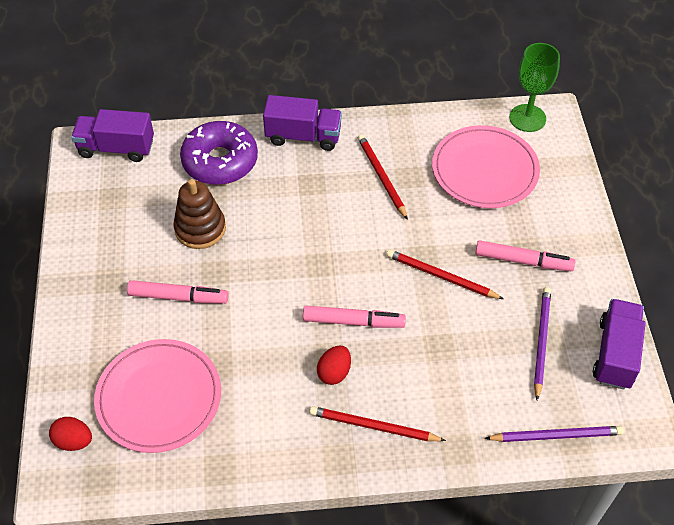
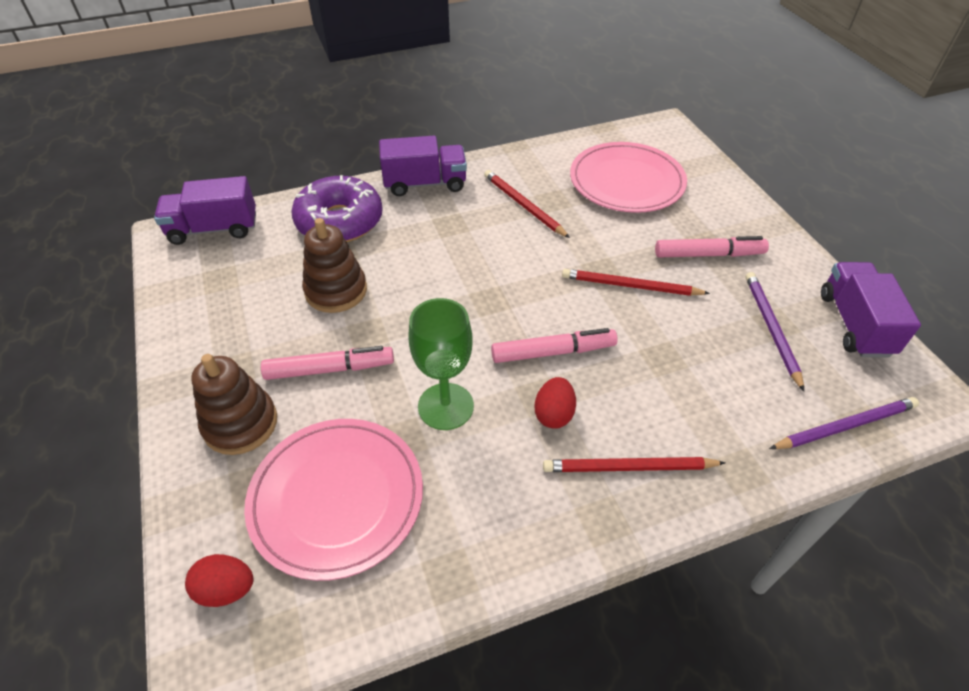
camera: 15 degrees left, 5 degrees down
green goblet [509,43,560,132] -> green goblet moved to [408,298,474,430]
none -> brown stacking toy [191,354,277,455]

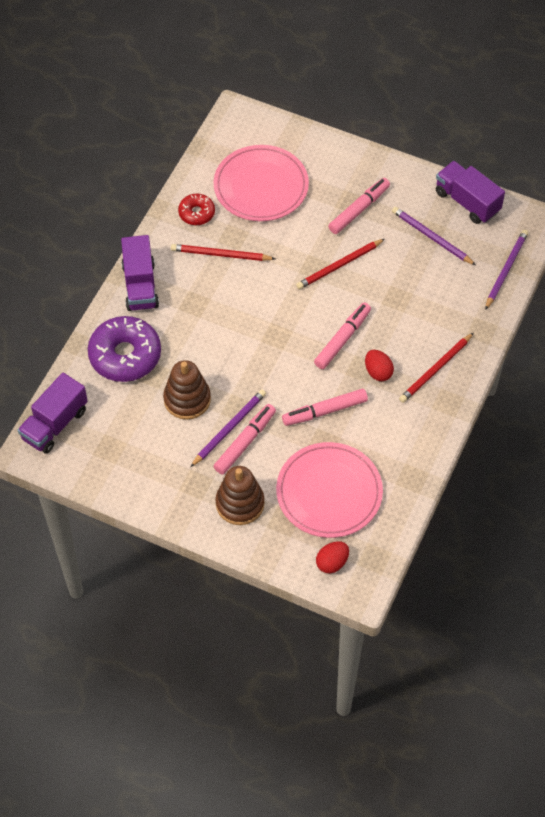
camera: 45 degrees left, 10 degrees up
purple truck [379,136,467,196] -> purple truck turned 135 degrees clockwise [121,235,159,311]
green goblet [408,298,474,430] -> pink marker [282,389,368,426]
none -> red donut [178,193,215,225]
none -> purple pencil [191,390,266,467]

